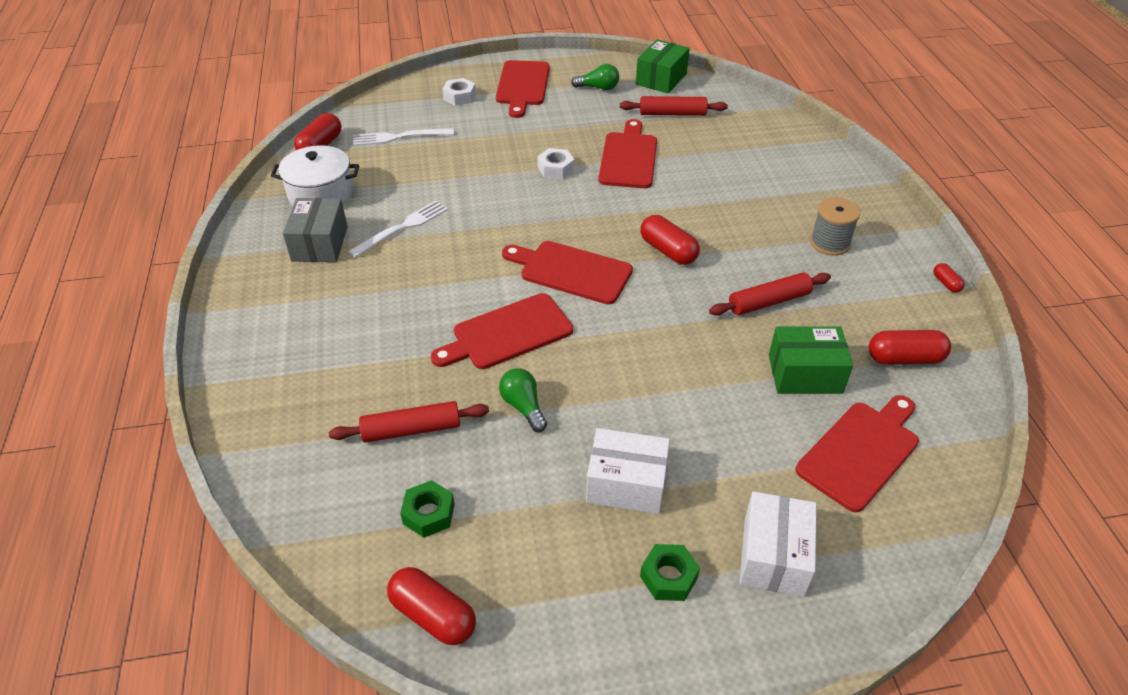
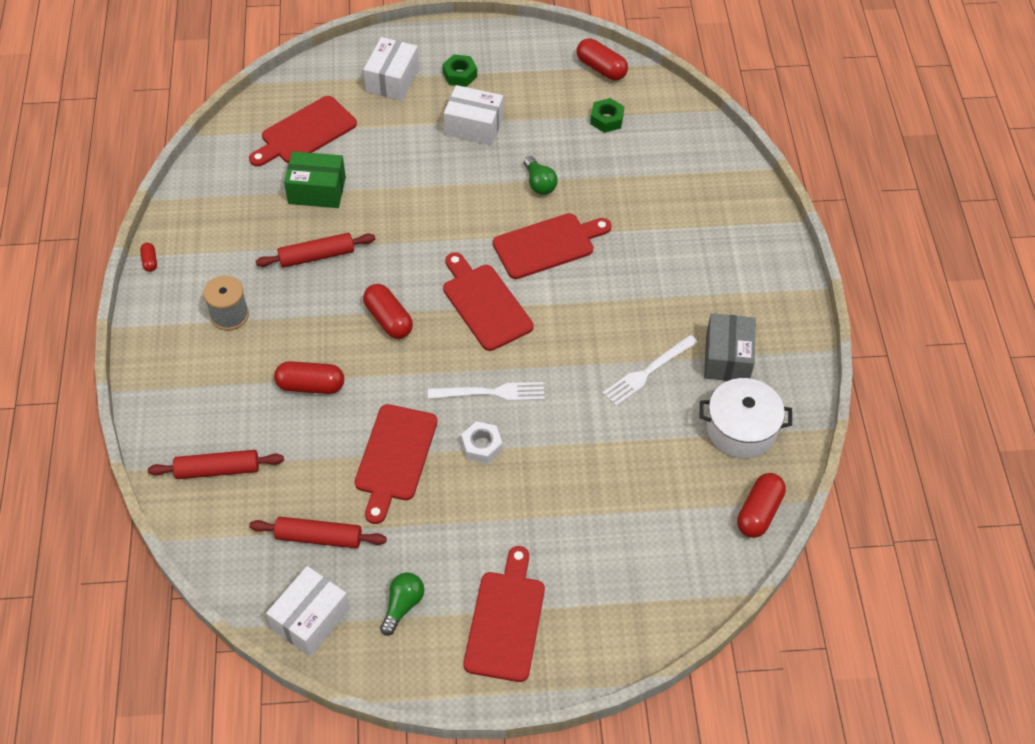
camera: 175 degrees left, 10 degrees up
red rolling pin [329,401,489,443] -> red rolling pin moved to [148,450,284,479]
white fork [353,128,454,146] -> white fork moved to [428,382,545,401]
white nut [442,78,476,106] -> none
red cutting board [502,241,633,304] -> red cutting board turned 150 degrees counterclockwise [443,252,534,351]
green light bulb [571,64,619,90] -> green light bulb turned 105 degrees clockwise [380,573,424,636]
green box [636,39,690,94] -> white box [266,566,350,656]
red capsule [869,330,951,365] -> red capsule moved to [274,361,344,394]

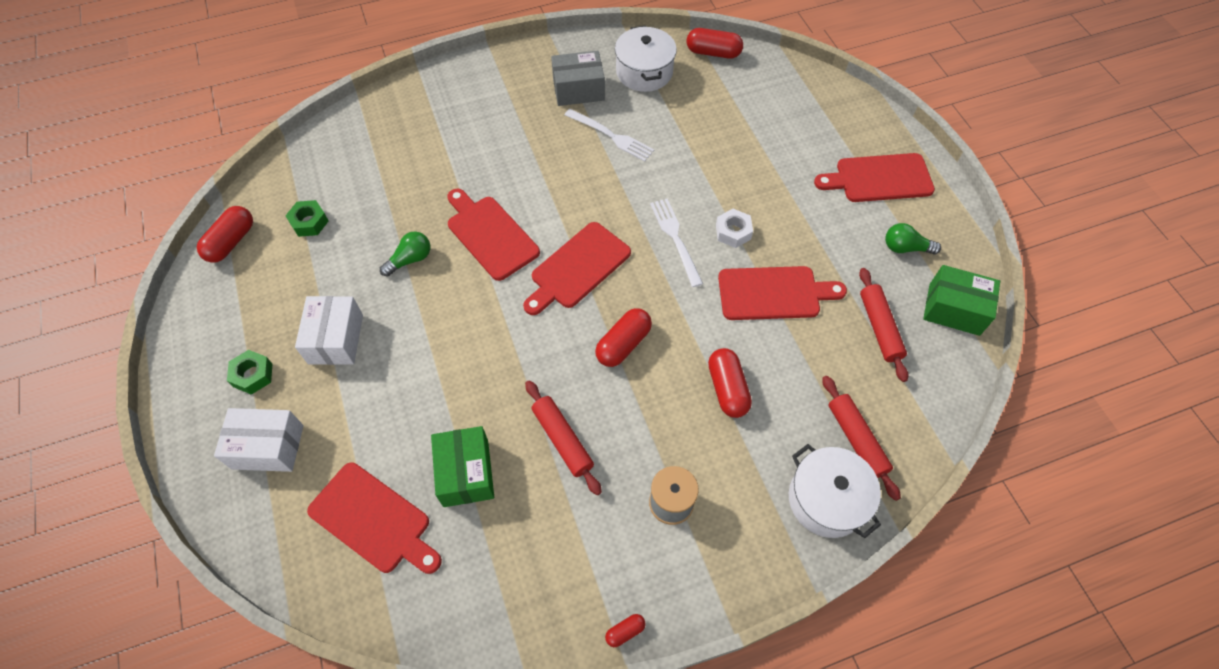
camera: 105 degrees left, 5 degrees up
white box [266,566,350,656] -> green box [923,265,1000,336]
none -> white pot [789,444,881,538]

